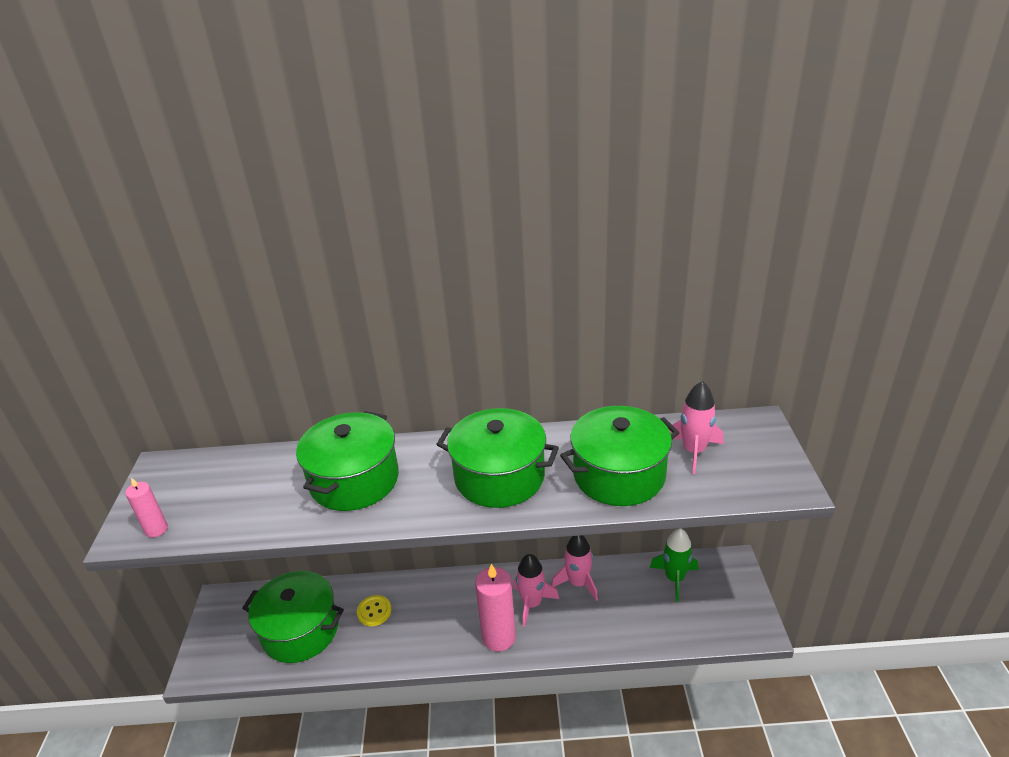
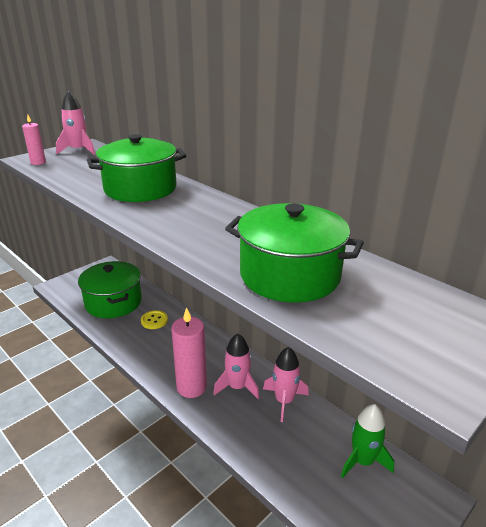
camera: 45 degrees right, 5 degrees down
green pot [436,408,559,508] -> none
pink rocket [669,381,723,474] -> pink rocket moved to [56,91,95,154]

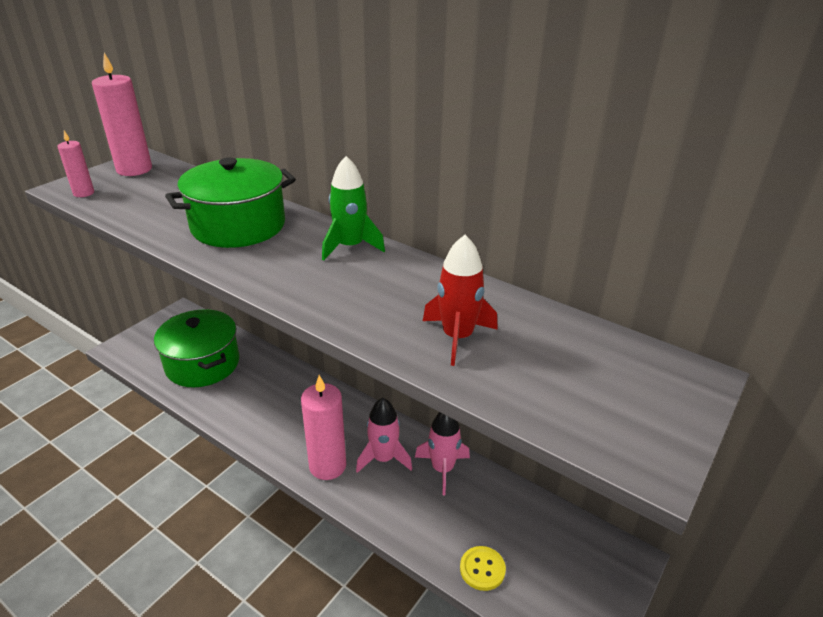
camera: 10 degrees left, 5 degrees up
pink rocket [56,91,95,154] -> pink candle [92,53,152,176]
yellow button [141,310,168,329] -> yellow button moved to [460,546,506,591]
green pot [225,203,364,303] -> red rocket [423,235,498,366]
green rocket [341,404,394,478] -> green rocket moved to [322,156,385,261]

